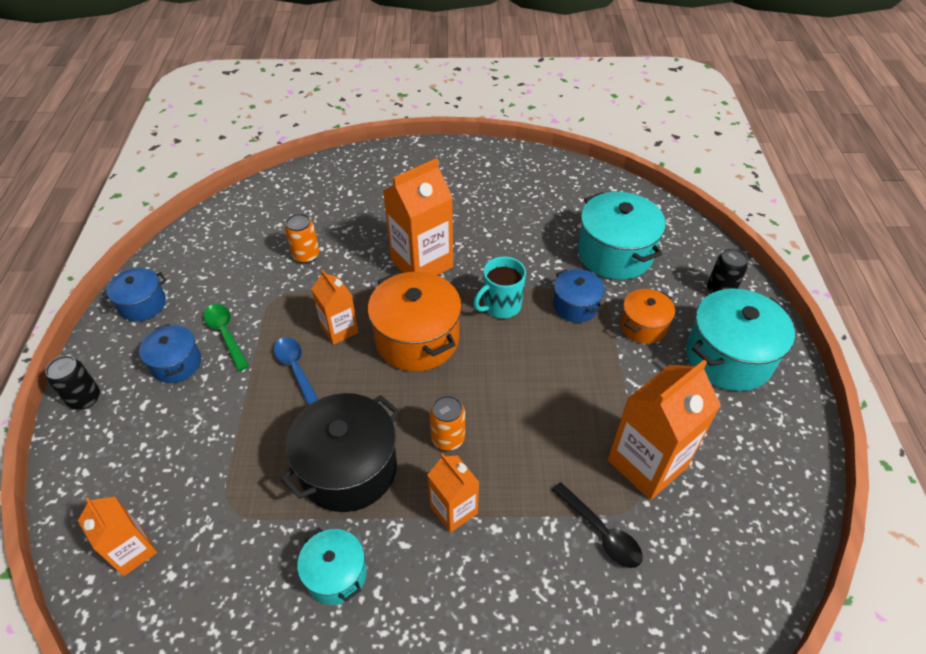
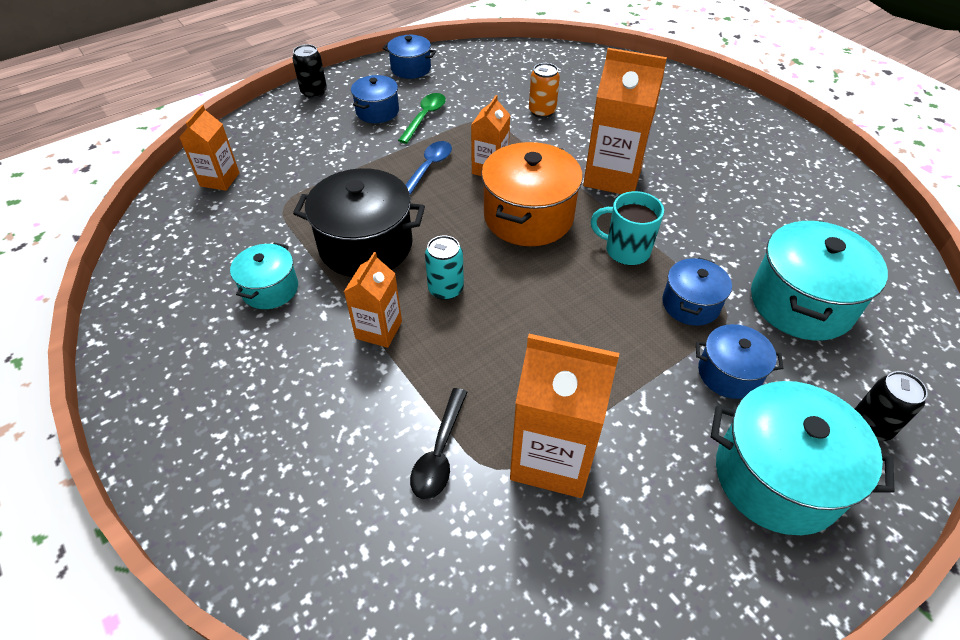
camera: 55 degrees right, 0 degrees up
orange can [430,395,465,451] -> turquoise can [425,235,464,300]
orange pot [620,289,675,344] -> blue pot [696,324,784,399]

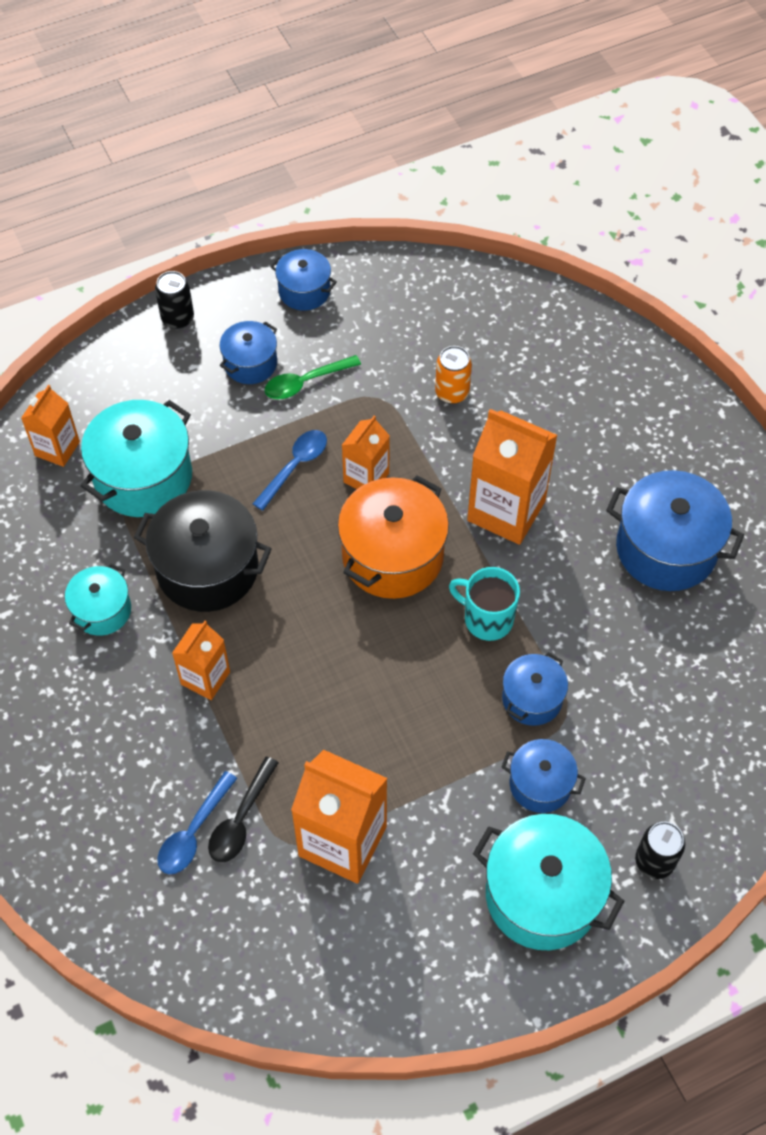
camera: 10 degrees right, 10 degrees up
green spoon [398,93,446,144] -> green spoon turned 150 degrees counterclockwise [264,355,361,399]
turquoise can [425,235,464,300] -> none
turquoise pot [751,221,888,340] -> turquoise pot moved to [81,400,192,517]
none -> blue spoon [158,771,237,874]
none -> blue pot [606,470,744,591]

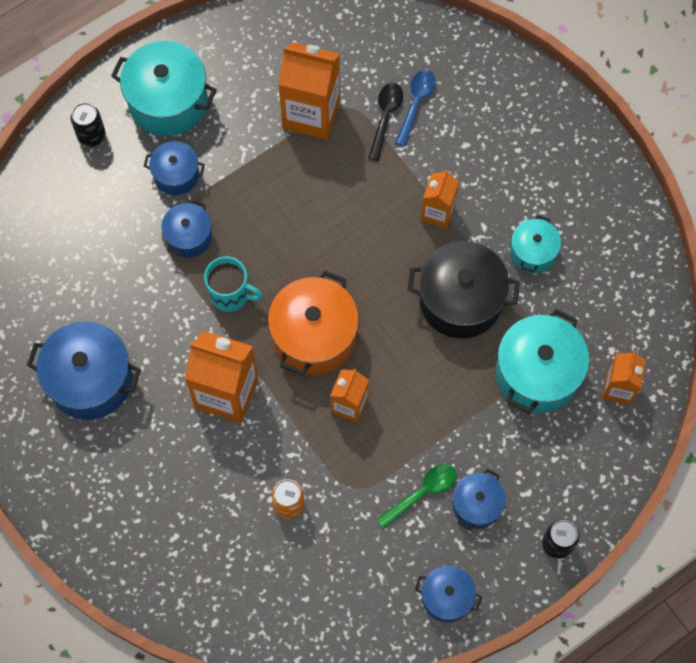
camera: 170 degrees right, 10 degrees up
blue spoon [253,430,327,511] -> none

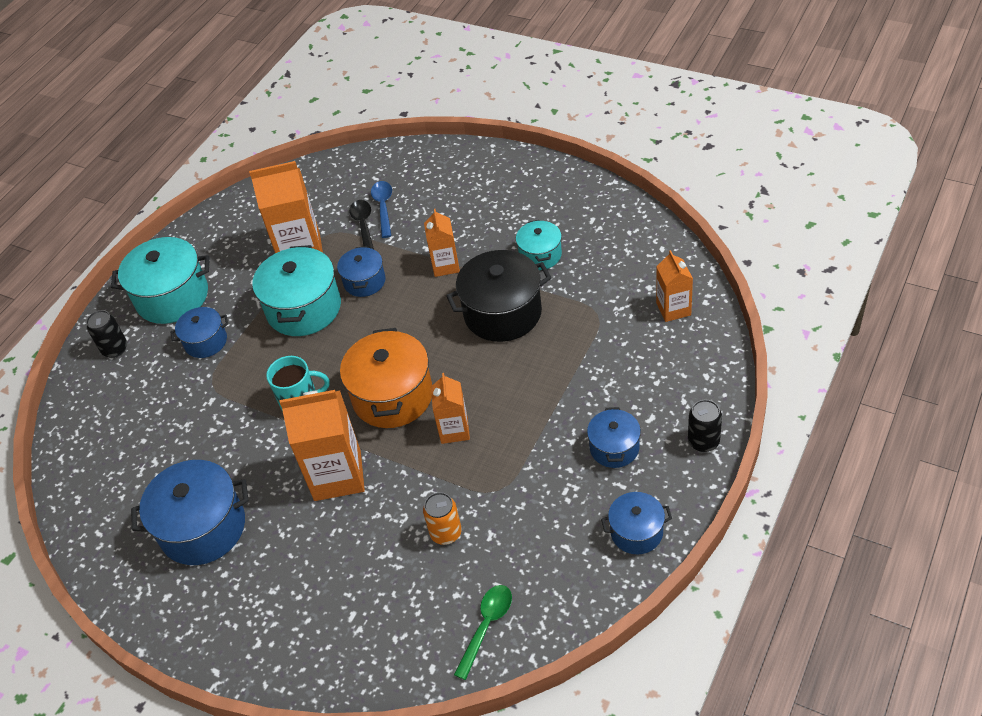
camera: 20 degrees left, 20 degrees down
blue pot [161,200,212,258] -> blue pot moved to [337,246,386,297]
green spoon [376,464,456,529] -> green spoon moved to [454,585,512,680]
turquoise pot [496,309,589,414] -> turquoise pot moved to [252,245,341,336]

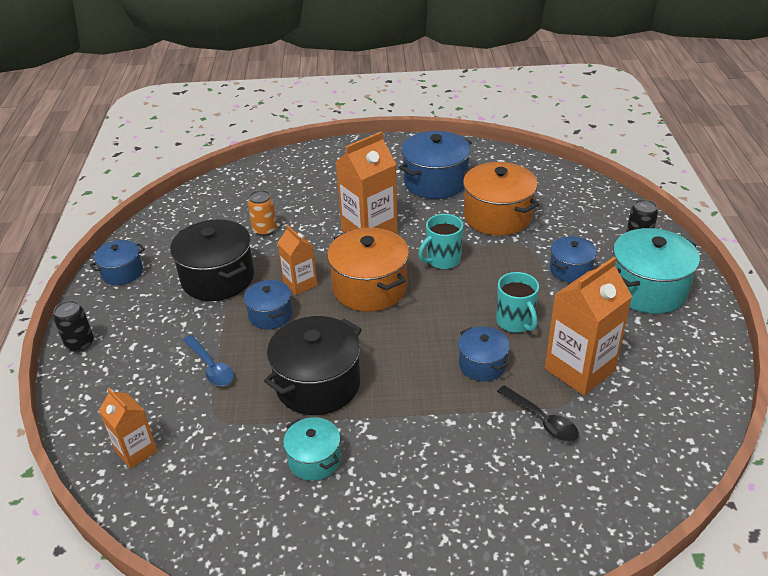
camera: 145 degrees right, 10 degrees down
turquoise pot [252,245,341,336] -> turquoise mug [496,272,539,333]
blue spoon [371,181,392,238] -> blue spoon moved to [183,335,234,386]
orange carton [424,209,460,277] -> none
green spoon [454,585,512,680] -> none
blue pot [587,407,641,468] -> blue pot moved to [244,280,292,329]
none -> black pot [170,219,254,301]
none -> orange pot [462,162,539,236]

